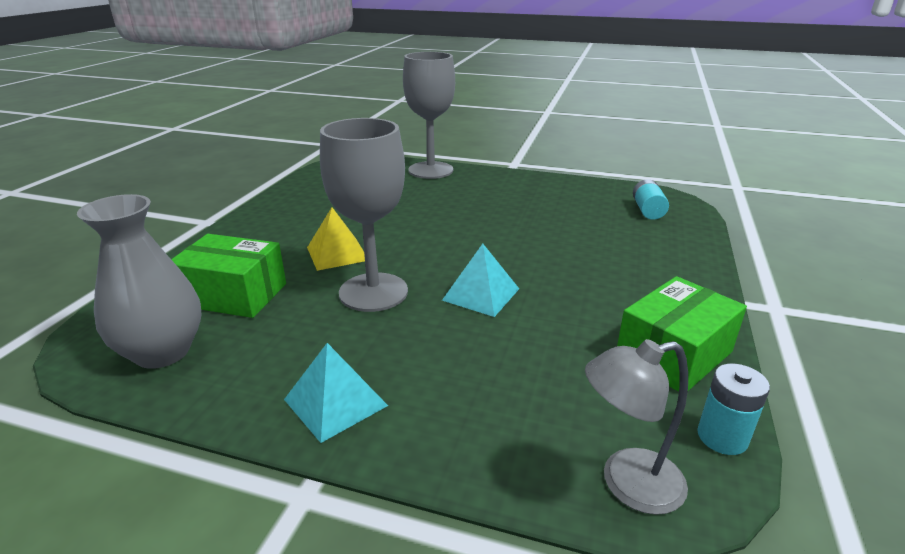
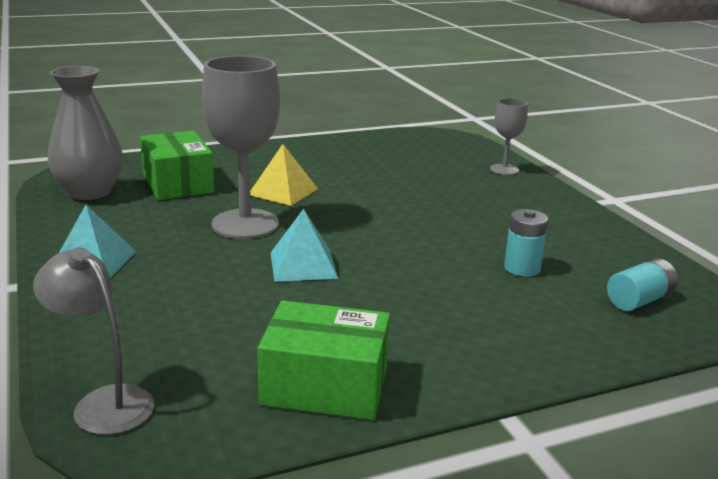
camera: 50 degrees right, 5 degrees down
grey goblet [403,52,455,179] -> grey goblet [490,98,528,175], size x0.52
turquoise battery [697,363,770,455] -> turquoise battery moved to [504,209,548,277]

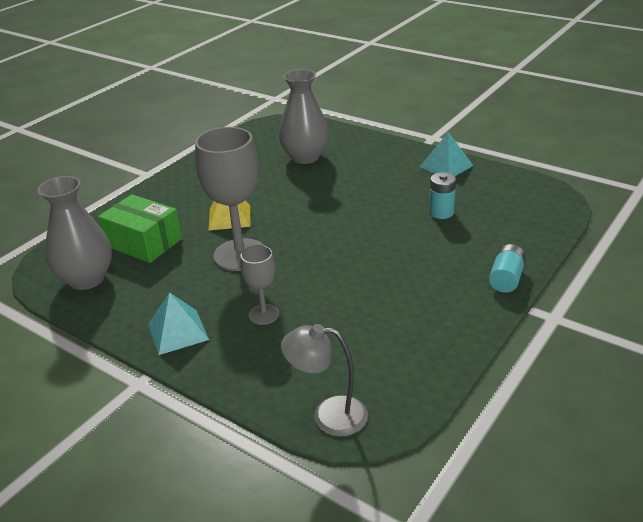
camera: 30 degrees left, 10 degrees up
green box [257,300,390,420] -> none
turquoise pyramid [271,209,338,282] -> turquoise pyramid moved to [420,132,473,176]
grey goblet [490,98,528,175] -> grey goblet moved to [240,245,279,325]
turquoise battery [607,258,678,311] -> turquoise battery moved to [489,244,526,293]
none -> grey vase [279,69,329,164]

